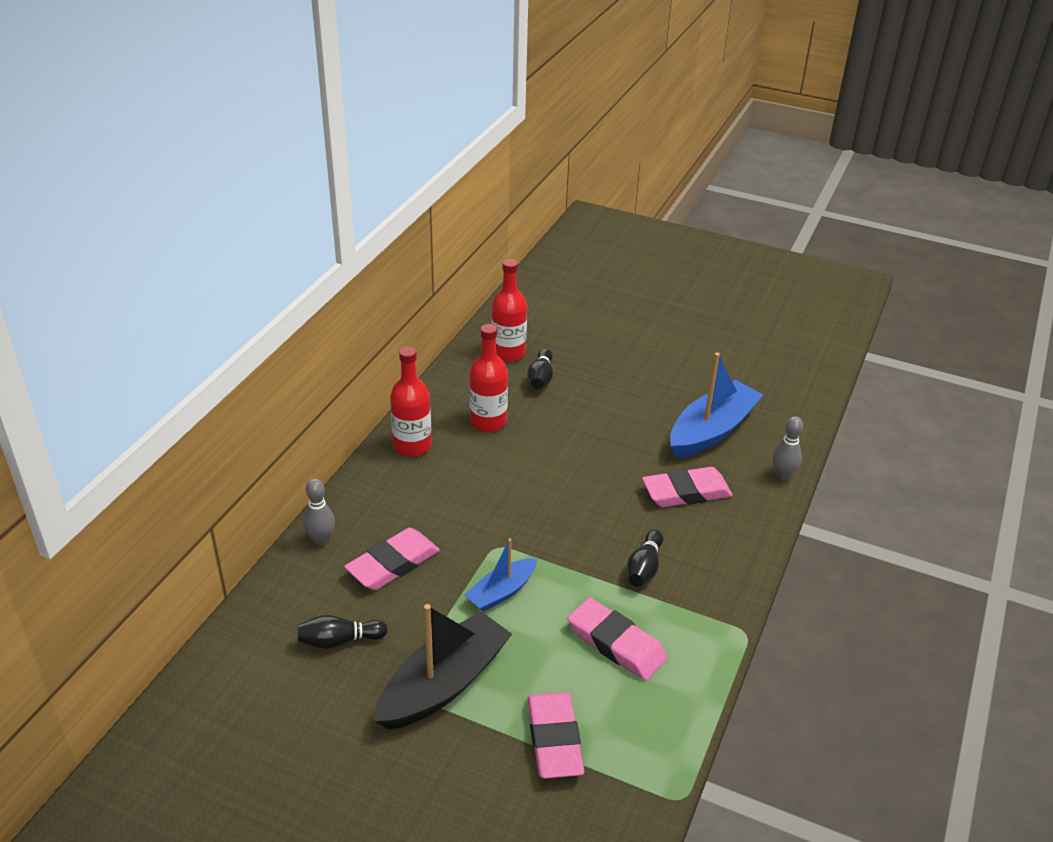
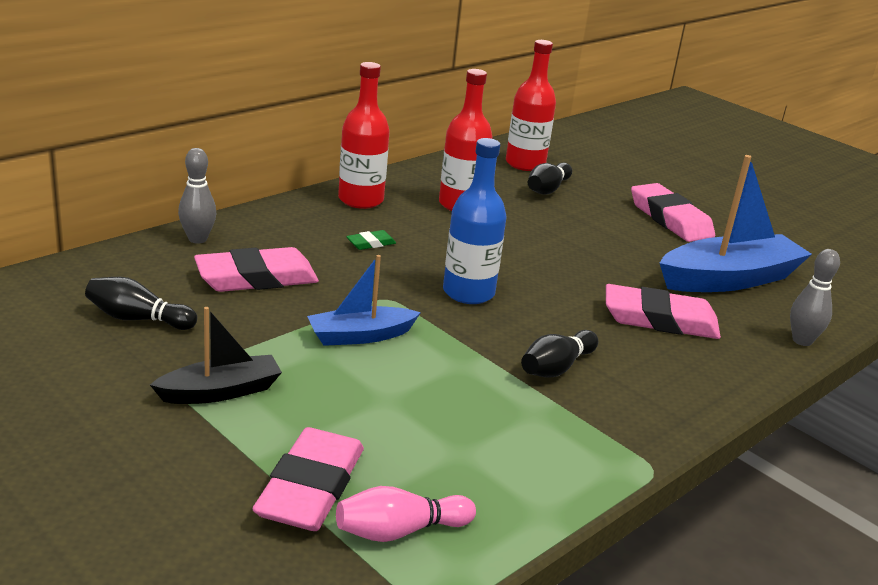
camera: 20 degrees right, 10 degrees down
black boat [374,604,512,730] -> black boat [150,307,282,404], size x0.57
pink eraser [568,598,667,681] -> pink eraser moved to [631,183,715,242]
none -> pink bowling pin [336,486,476,542]
none -> green eraser [346,230,396,250]
none -> blue bottle [443,138,507,304]

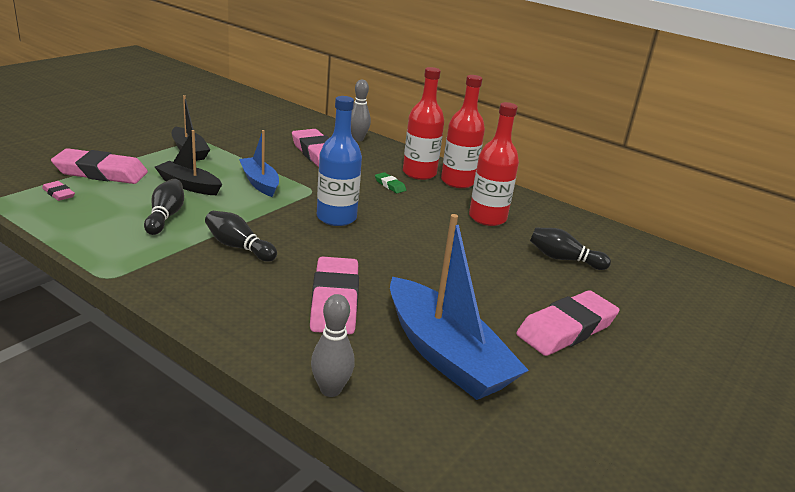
camera: 80 degrees right, 0 degrees up
black bowling pin [85,277,197,330] -> black bowling pin moved to [144,179,184,235]
pink bowling pin [336,486,476,542] -> pink eraser [42,181,75,201]
red bottle [506,40,556,171] -> red bottle moved to [403,67,444,180]
none -> black boat [155,130,222,195]

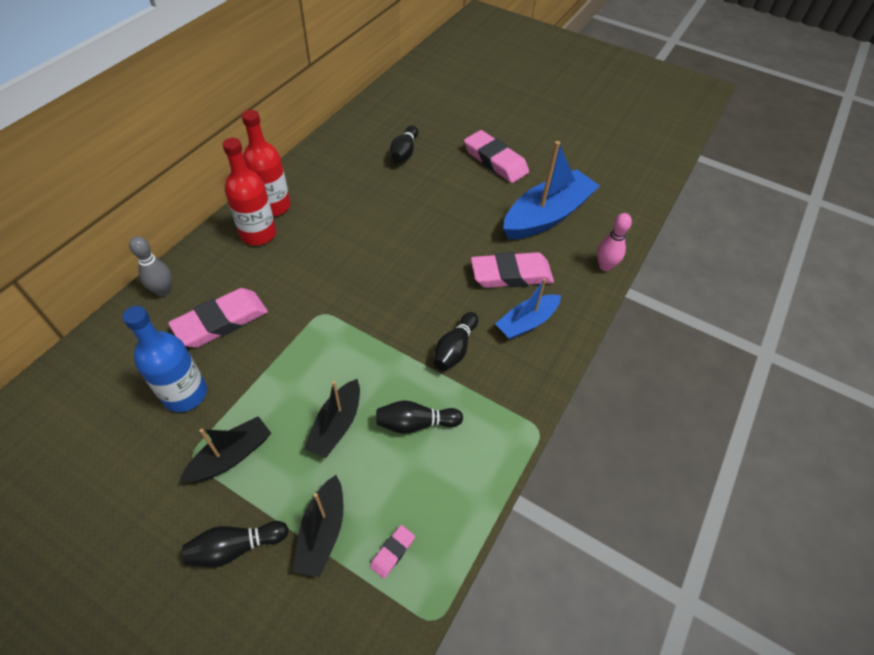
camera: 95 degrees left, 25 degrees up
pink eraser [51,148,148,184] -> black boat [293,475,343,578]
blue boat [239,130,279,197] -> blue boat moved to [495,278,561,340]
grey bowling pin [311,294,355,397] -> pink bowling pin [597,213,632,271]
blue bottle [317,96,362,226] -> blue bottle moved to [122,306,207,412]
green eraser [375,172,406,193] -> none
red bottle [469,102,519,226] -> none
none -> black bowling pin [182,521,288,567]

